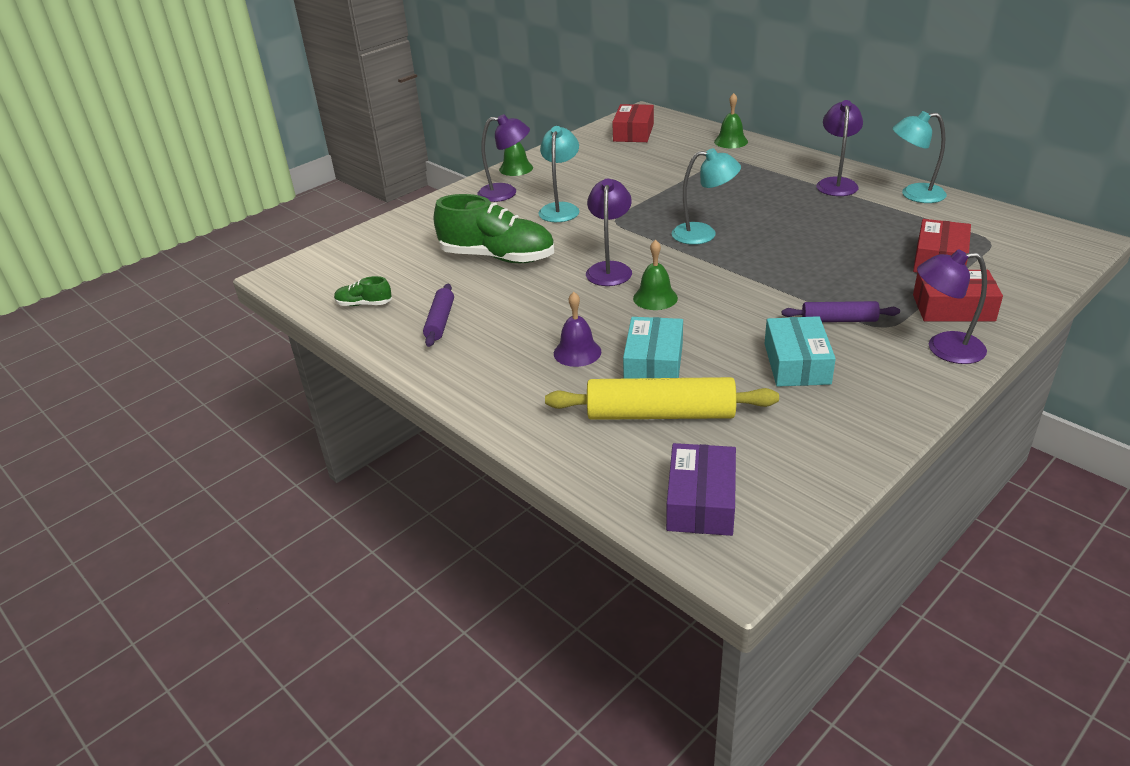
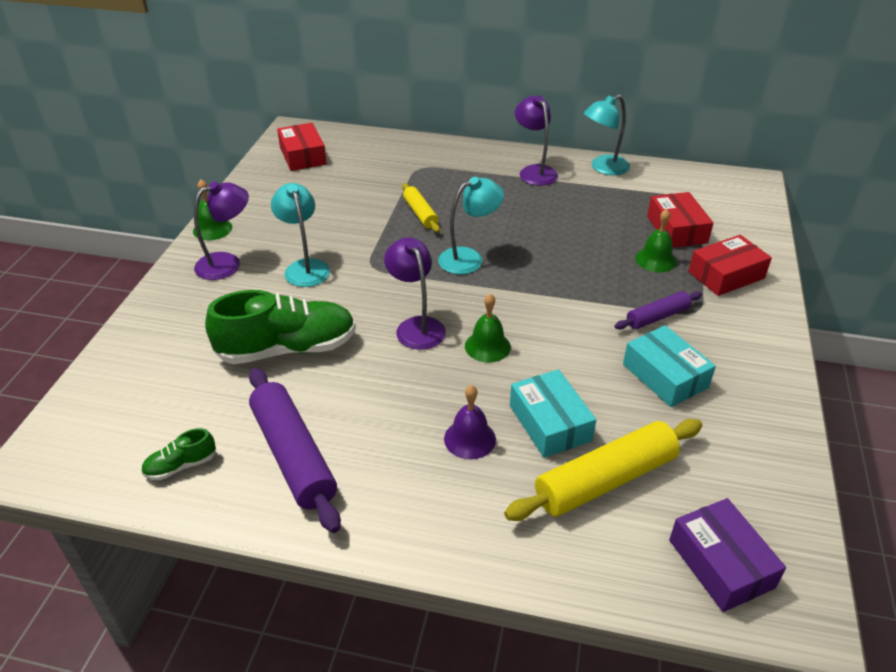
camera: 35 degrees left, 5 degrees up
purple rolling pin [423,284,454,347] -> purple rolling pin [249,368,341,533], size x1.78
green bell [714,93,748,148] -> green bell moved to [635,209,677,272]
purple lamp [917,249,987,364] -> none
none -> yellow rolling pin [402,183,440,233]

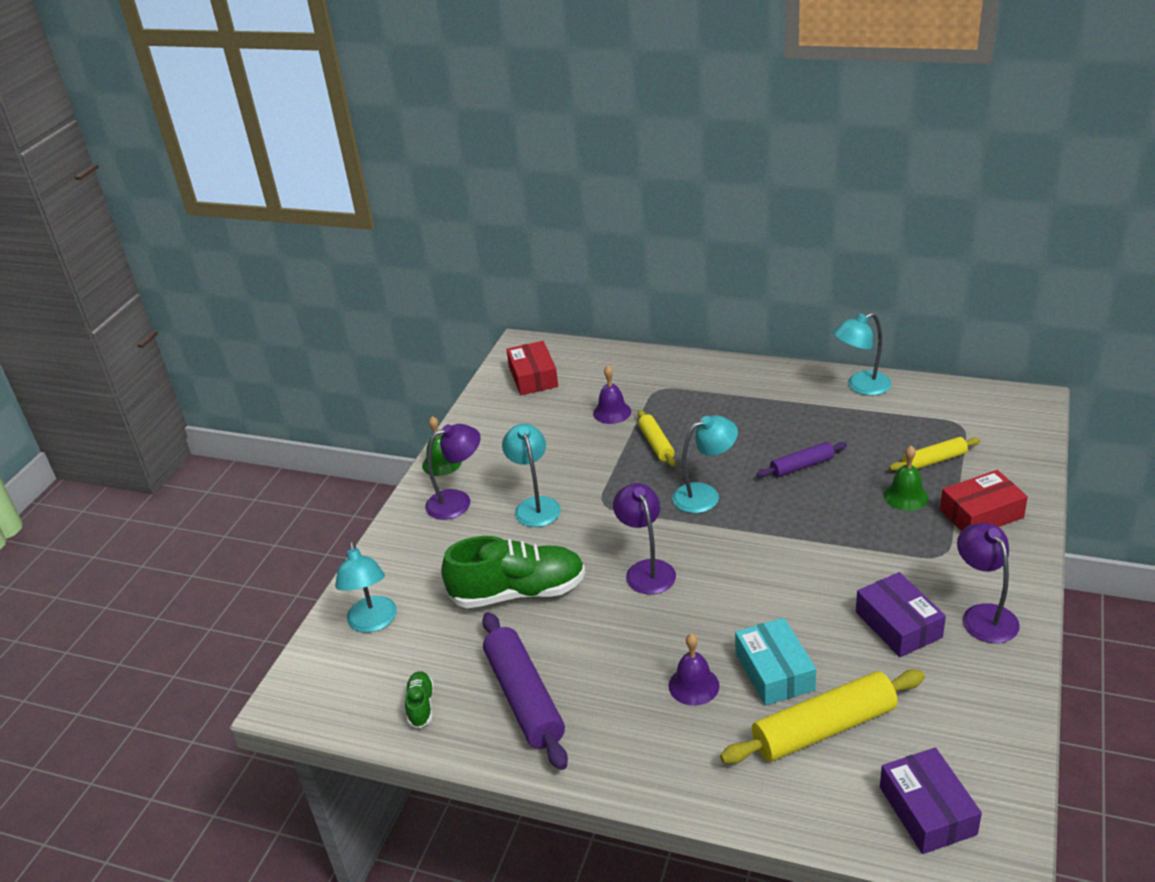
camera: 10 degrees right, 5 degrees down
green shoe [141,428,216,480] -> green shoe turned 105 degrees clockwise [405,671,434,728]
green bell [465,294,511,363] -> none
purple lamp [515,95,558,186] -> purple lamp moved to [957,523,1020,643]
purple rolling pin [615,291,702,329] -> purple rolling pin moved to [757,442,847,477]
turquoise box [623,325,716,407] -> purple box [856,572,946,657]
red box [647,192,714,248] -> yellow rolling pin [889,437,980,471]
none -> turquoise lamp [335,542,397,633]
none -> purple bell [593,366,631,424]

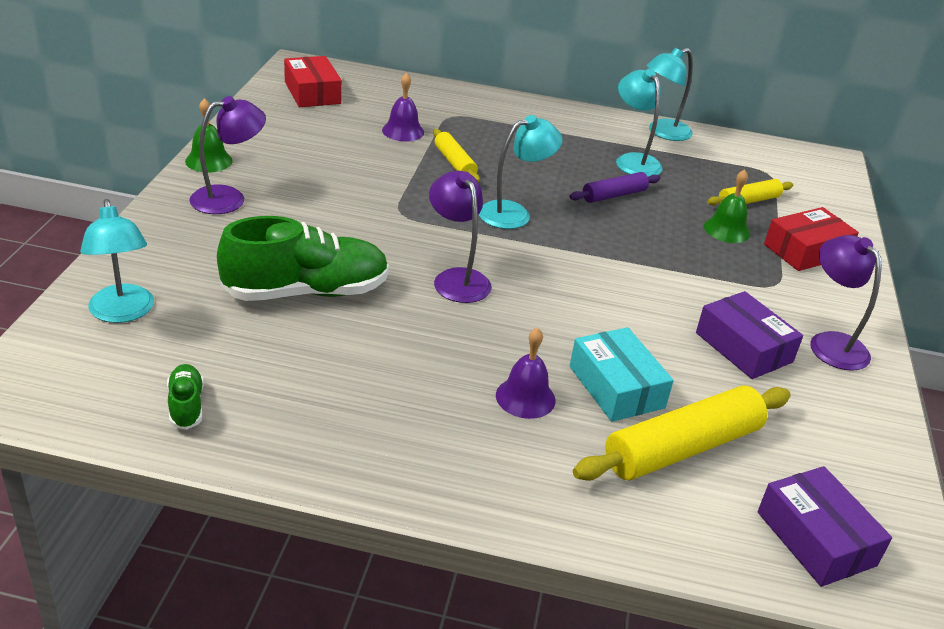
camera: 15 degrees left, 0 degrees up
purple rolling pin [482,612,568,770] -> none
turquoise lamp [502,424,561,527] -> turquoise lamp moved to [616,69,663,177]

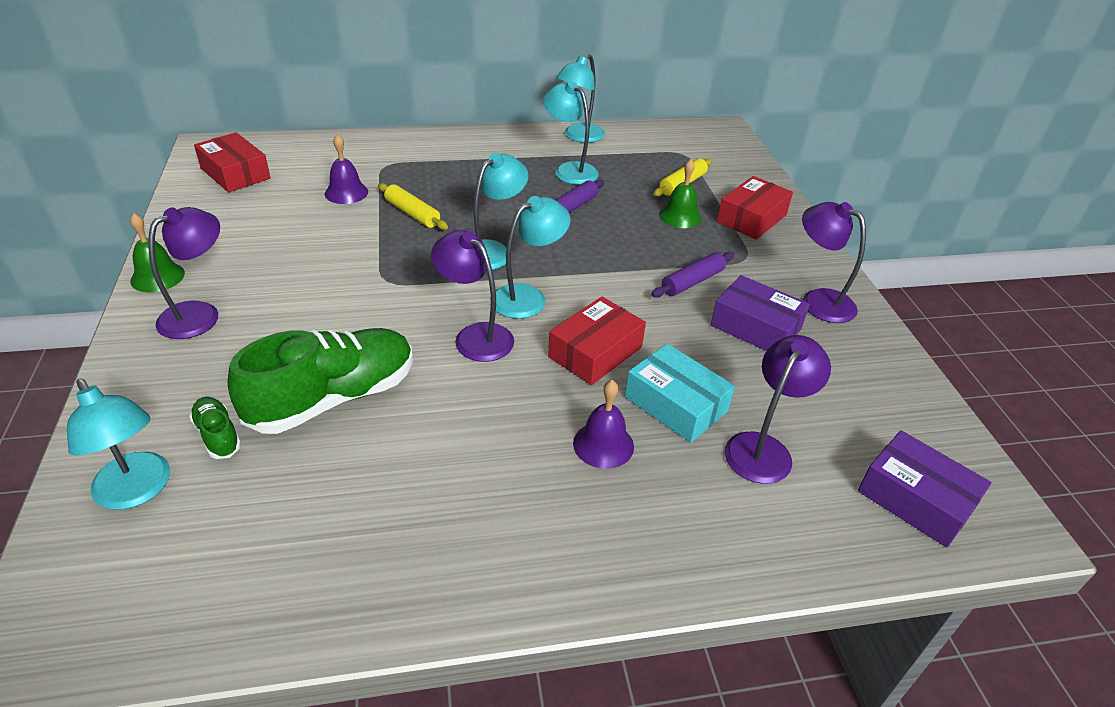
camera: 20 degrees left, 5 degrees up
green shoe [167,364,204,430] -> green shoe moved to [189,397,241,459]
yellow rolling pin [573,385,791,481] -> purple lamp [725,335,831,484]
none -> turquoise lamp [496,196,571,319]
none -> red box [548,297,646,385]
none -> purple rolling pin [651,252,734,298]

